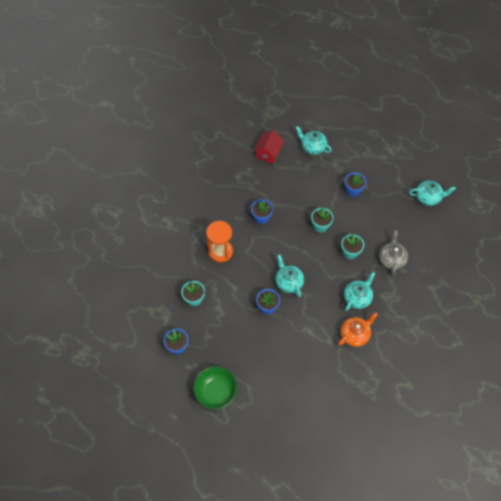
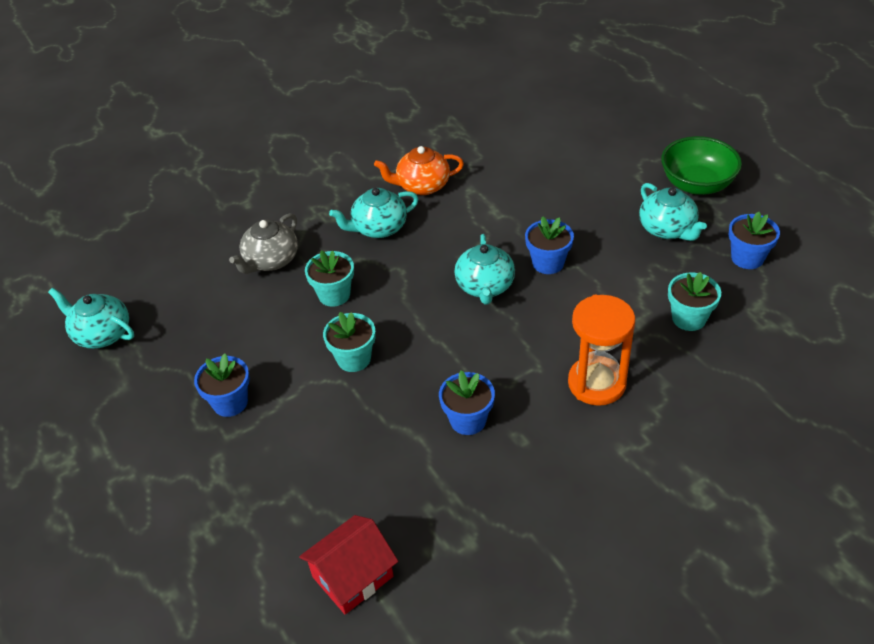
camera: 150 degrees left, 15 degrees down
turquoise teapot [296,126,332,155] -> turquoise teapot moved to [639,183,707,241]

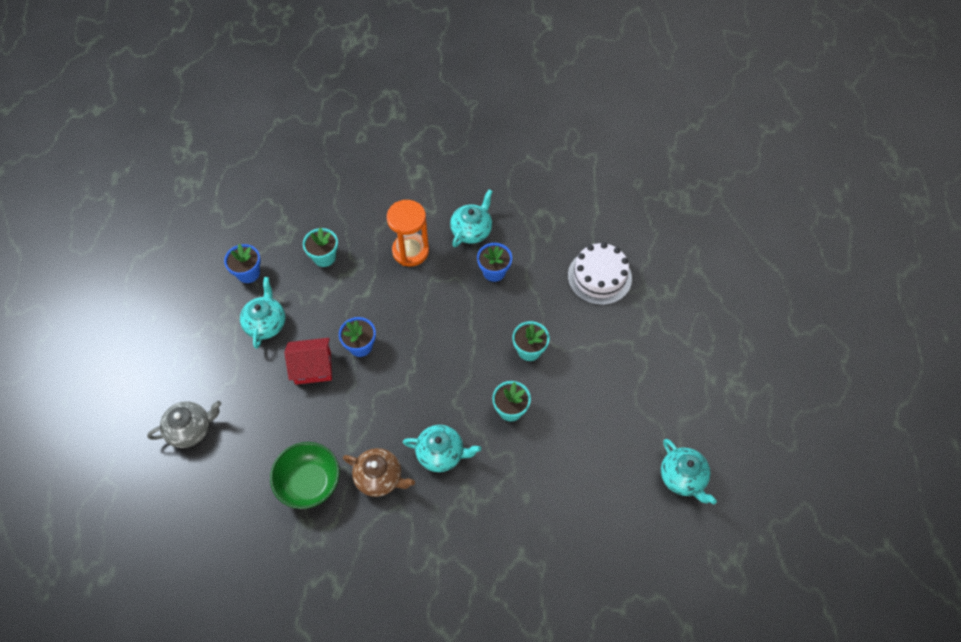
camera: 150 degrees left, 15 degrees up
blue flower pot [194,353,250,417] -> none
grey teapot [229,213,298,274] -> grey teapot moved to [147,401,221,448]
red house [299,515,398,615] -> red house moved to [284,338,332,385]
orange teapot [374,146,464,195] -> brown teapot [343,448,415,497]
turquoise teapot [454,234,515,304] -> turquoise teapot moved to [450,190,493,247]
green bowl [661,136,742,195] -> green bowl moved to [270,442,340,509]
none -> white cake [568,242,632,305]

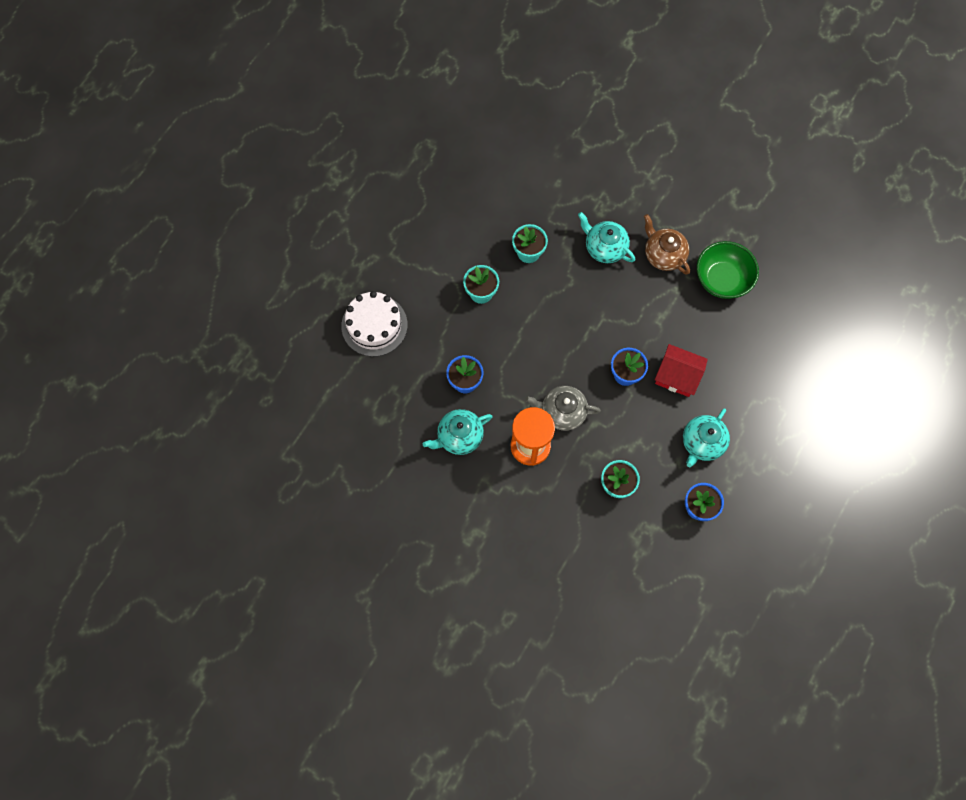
camera: 150 degrees left, 10 degrees up
grey teapot [147,401,221,448] -> grey teapot moved to [525,386,601,431]
turquoise teapot [661,439,717,504] -> none

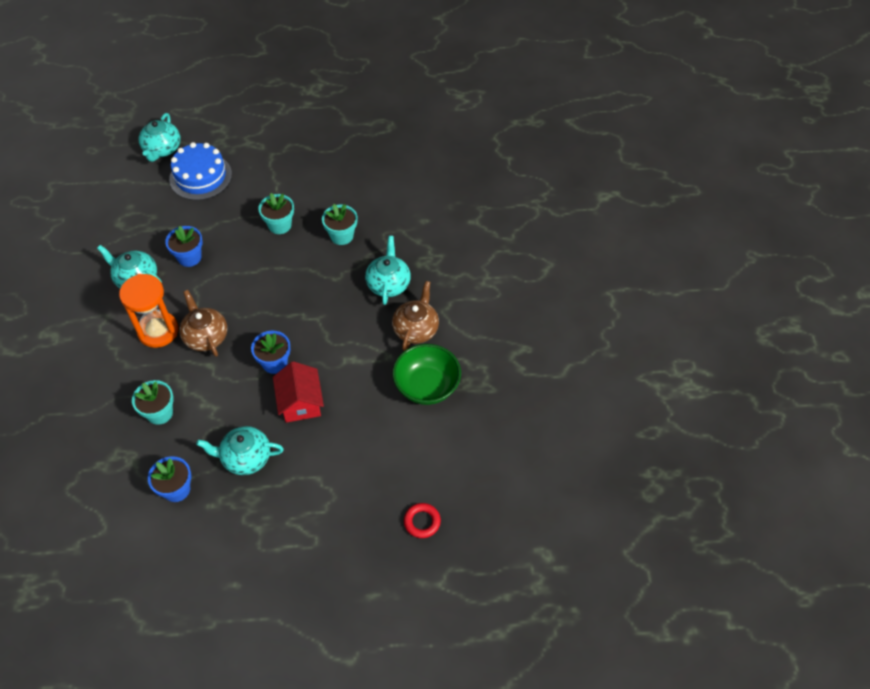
camera: 55 degrees right, 15 degrees down
white cake [341,291,408,357] -> blue cake [169,142,232,200]
grey teapot [525,386,601,431] -> brown teapot [179,290,227,357]
none -> turquoise teapot [139,113,181,162]
none -> red ring [404,503,441,538]

